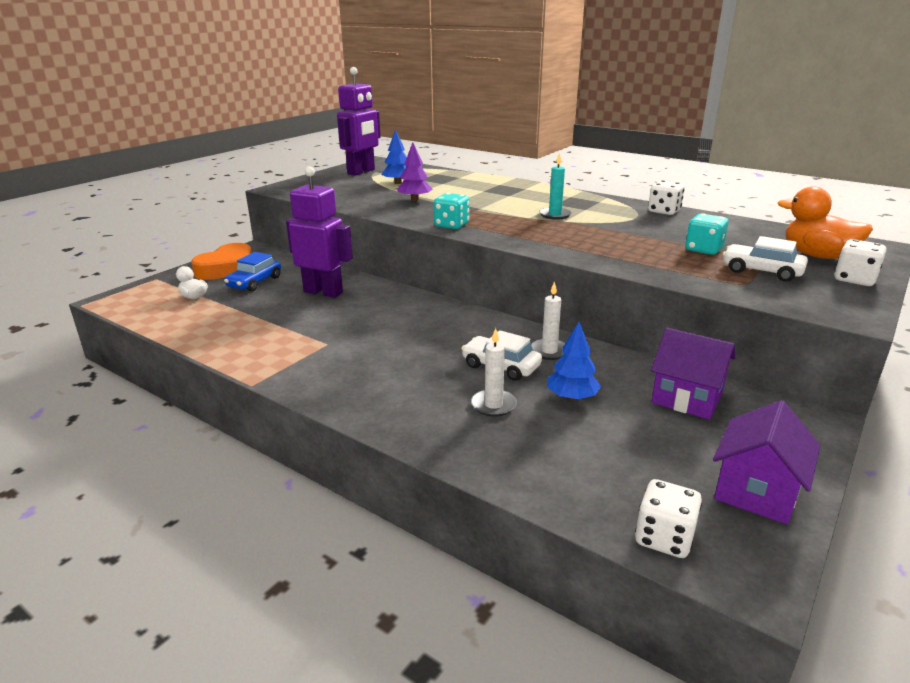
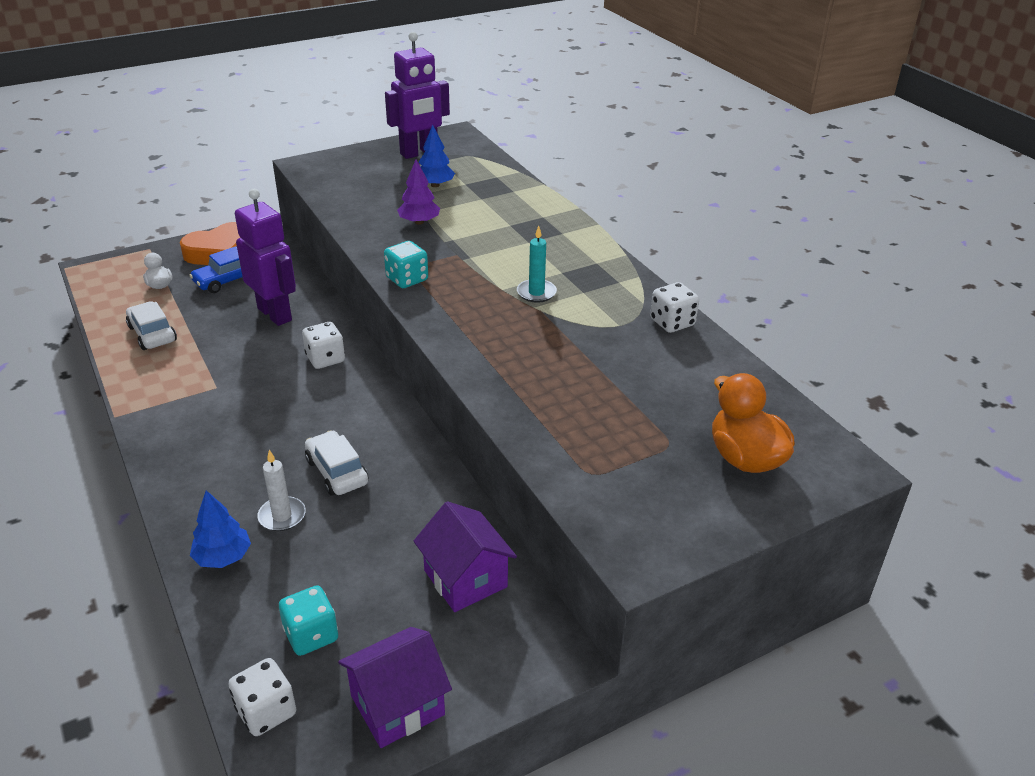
camera: 25 degrees right, 10 degrees up
white candle [531,281,565,360] -> none
blue tree [547,322,601,401] -> blue tree moved to [190,490,251,568]
turquoise dice [685,213,729,255] -> turquoise dice moved to [279,586,338,656]
white car [722,236,808,282] -> white car moved to [126,301,177,350]
white dice [835,239,886,286] -> white dice moved to [302,322,345,369]

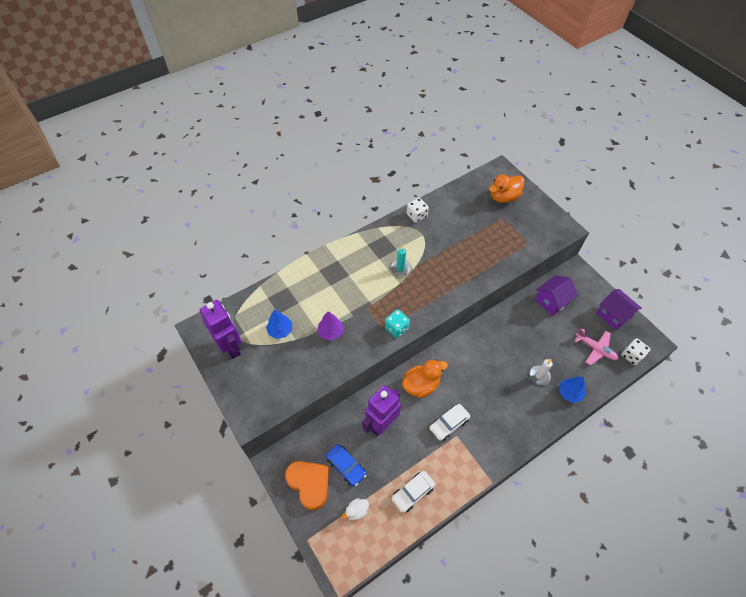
camera: 95 degrees left, 20 degrees up
turquoise dice [279,586,338,656] -> pink plane [574,328,618,365]
white dice [302,322,345,369] -> orange duck [402,359,448,398]
white car [305,430,369,496] -> white car moved to [429,404,470,441]

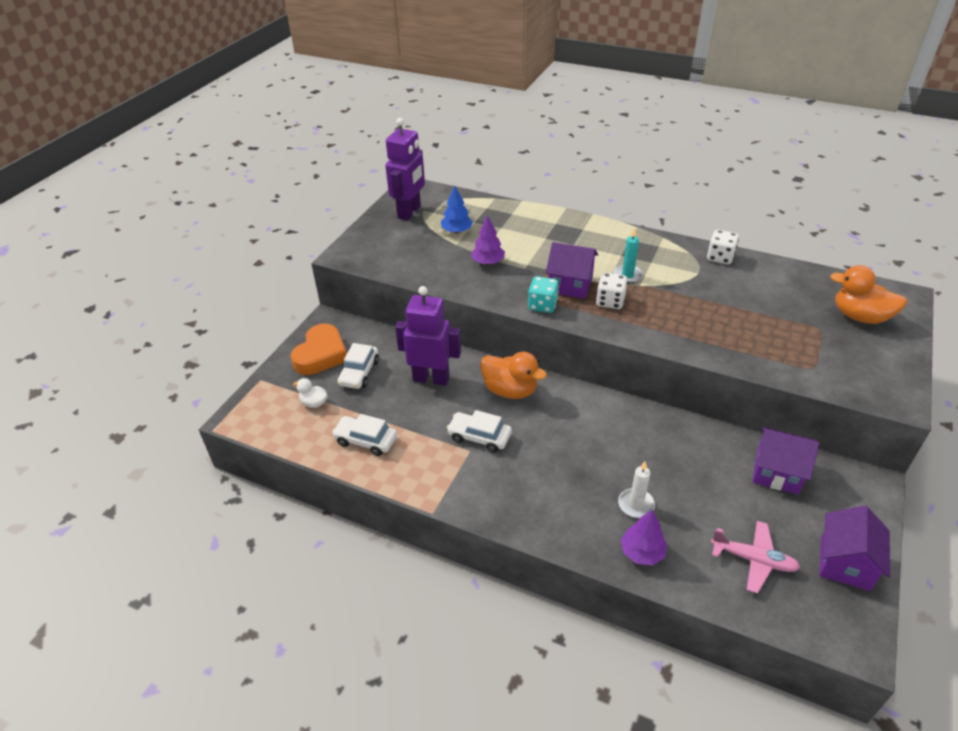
camera: 60 degrees right, 15 degrees down
blue car [326,444,367,487] -> white car [338,343,379,389]
blue tree [559,377,585,403] -> purple tree [621,510,667,565]
pink plane [574,328,618,365] -> pink plane turned 75 degrees counterclockwise [711,521,800,594]
white dice [621,338,651,365] -> white dice moved to [596,273,628,309]
none -> purple house [546,242,598,299]

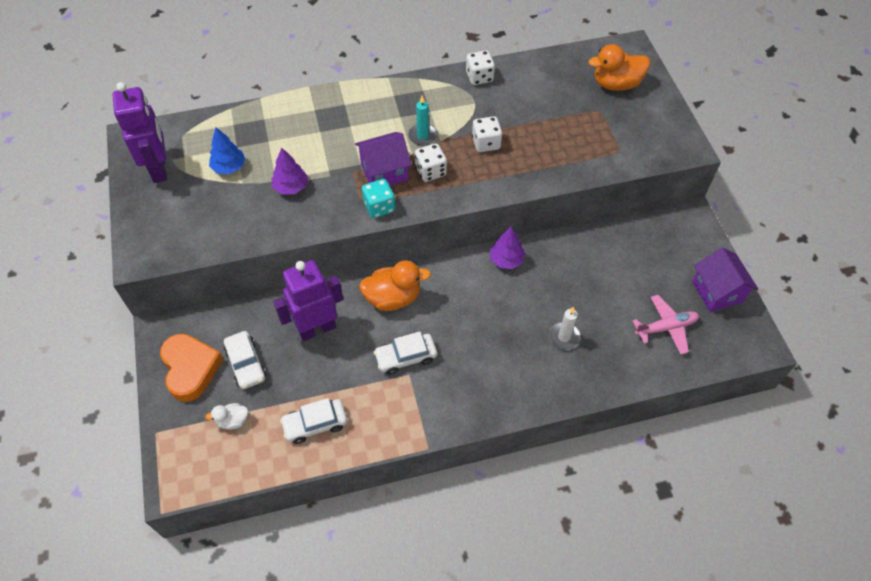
camera: 40 degrees left, 15 degrees up
purple tree [621,510,667,565] -> purple tree moved to [490,227,526,269]
purple house [753,427,819,495] -> none
none -> white dice [472,116,502,152]

